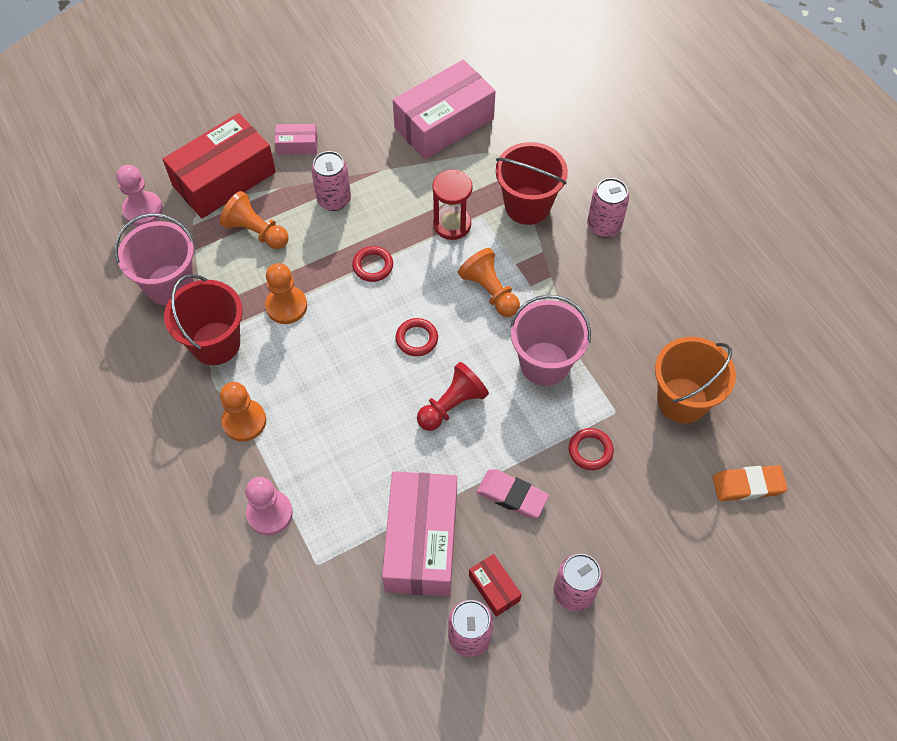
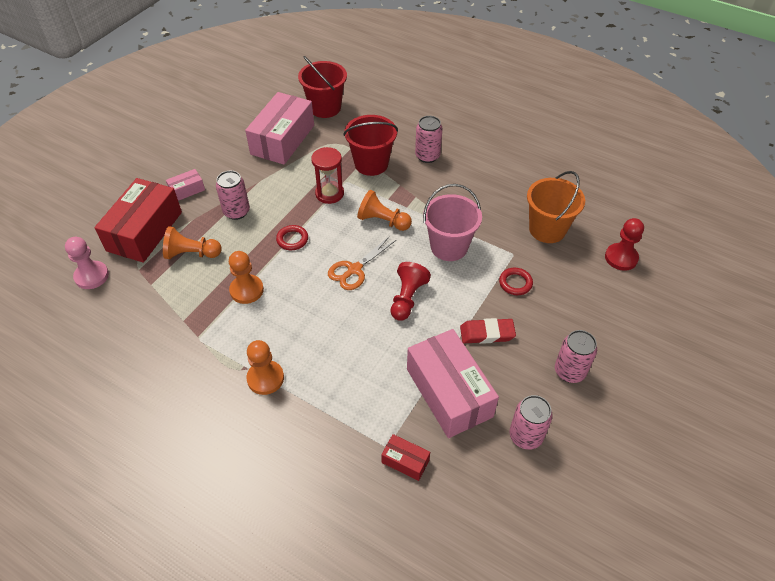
camera: 30 degrees left, 10 degrees down
pink bucket [115,213,194,306] -> none
red bucket [164,274,243,365] -> red bucket moved to [298,56,347,118]
pink pawn [246,477,293,535] -> none
red ring [396,318,438,356] -> orange scissors [328,236,396,290]
red box [469,554,522,617] -> red box moved to [381,434,430,481]
pink eraser [477,469,549,518] -> red eraser [460,318,516,344]
orange eraser [713,465,788,501] -> red pawn [605,218,644,271]

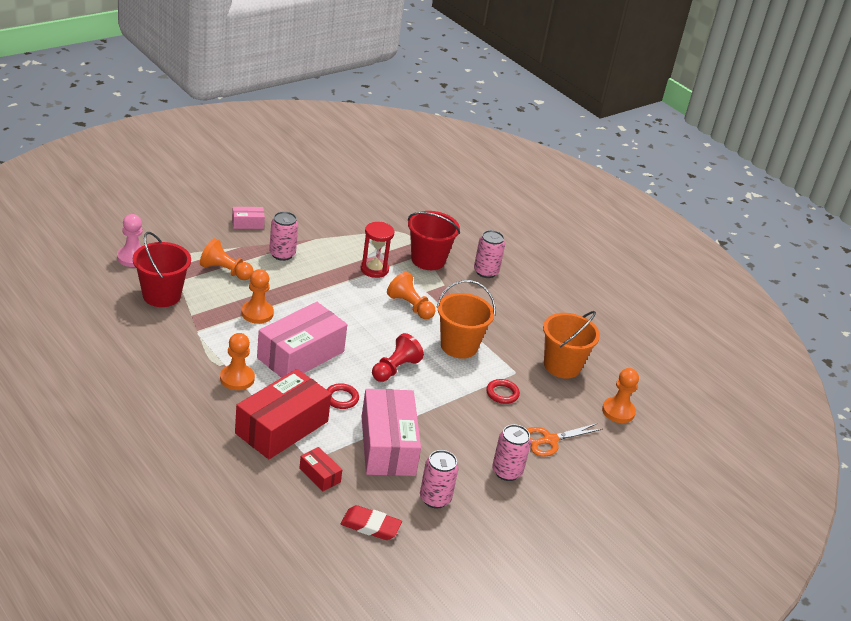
camera: 15 degrees right, 15 degrees down
red box [94,178,182,263] -> red box moved to [235,369,331,459]
pink box [245,92,314,165] -> pink box moved to [257,302,347,378]
red ring [276,225,308,250] -> red ring moved to [326,383,359,409]
red bucket [298,56,347,118] -> red bucket moved to [133,232,191,307]
orange scissors [328,236,396,290] -> orange scissors moved to [527,423,603,457]
pink bucket [423,184,482,261] -> orange bucket [437,280,496,359]
red eraser [460,318,516,344] -> red eraser moved to [341,505,402,540]
red pawn [605,218,644,271] -> orange pawn [602,368,639,423]

